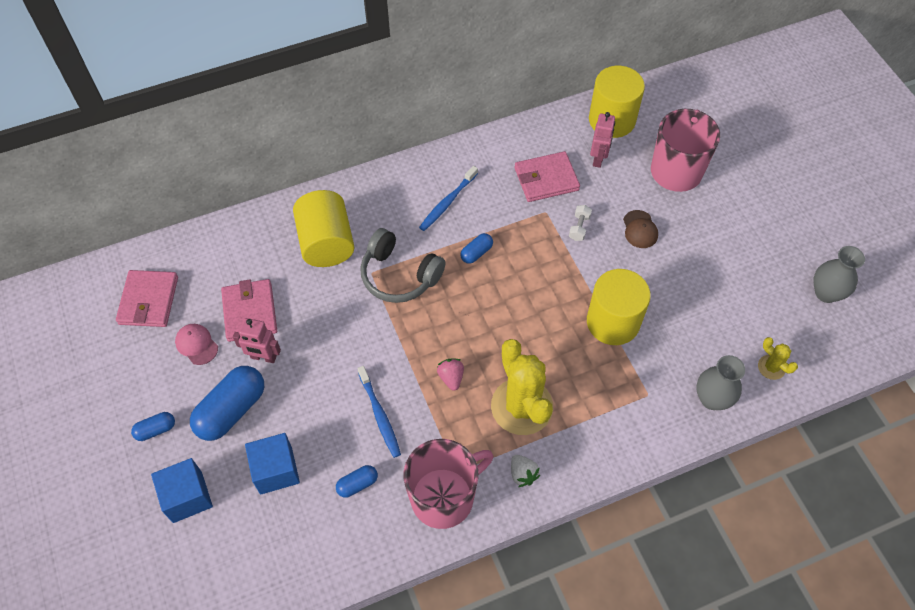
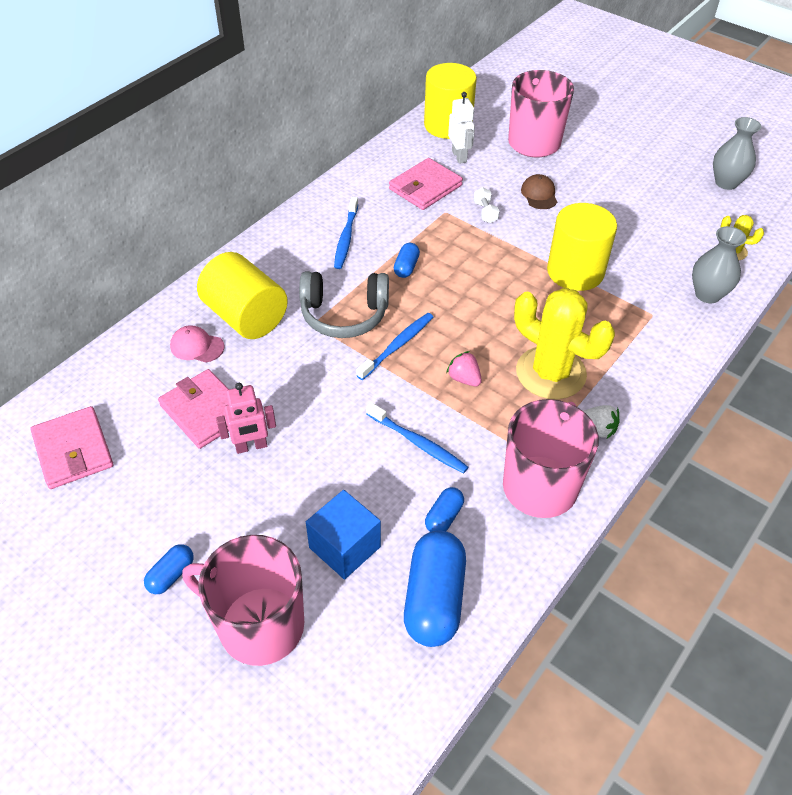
camera: 30 degrees left, 10 degrees down
blue cube [151,458,213,523] -> pink mug [182,535,304,666]
pink cap [175,324,218,365] -> pink cap moved to [170,325,224,363]
blue capsule [190,366,264,441] -> blue capsule moved to [404,530,466,647]
pink robot [590,112,615,168] -> white robot [448,92,475,164]
brown cap [623,210,658,248] -> brown cap turned 150 degrees counterclockwise [521,174,557,209]
none -> blue toothbrush [356,313,433,380]

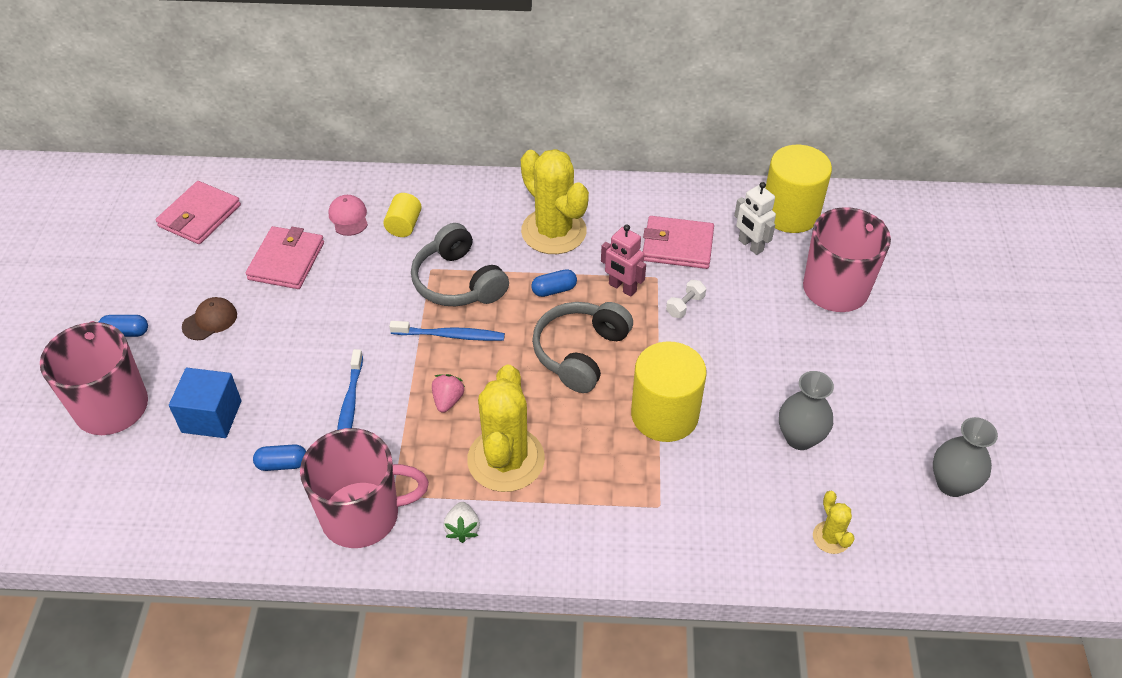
camera: 55 degrees right, 0 degrees up
yellow cylinder [197,252,288,339] -> yellow cylinder [383,193,422,237], size x0.51
pink robot [216,383,276,454] -> pink robot moved to [601,224,646,297]
blue toothbrush [334,197,358,269] -> yellow cactus [521,149,589,254]
blue capsule [404,530,466,647] -> none
white robot [448,92,475,164] -> white robot turned 105 degrees clockwise [734,182,776,255]
brown cap [521,174,557,209] -> brown cap moved to [182,297,237,340]
grey vase [692,226,747,303] -> grey vase moved to [779,371,834,450]
none -> grey headphones [532,302,633,393]

